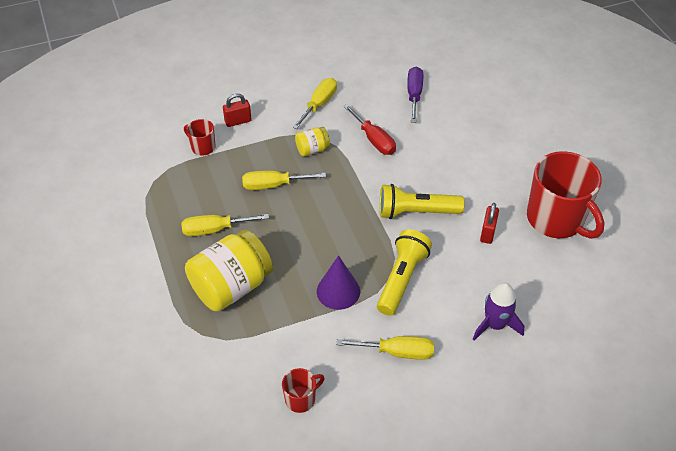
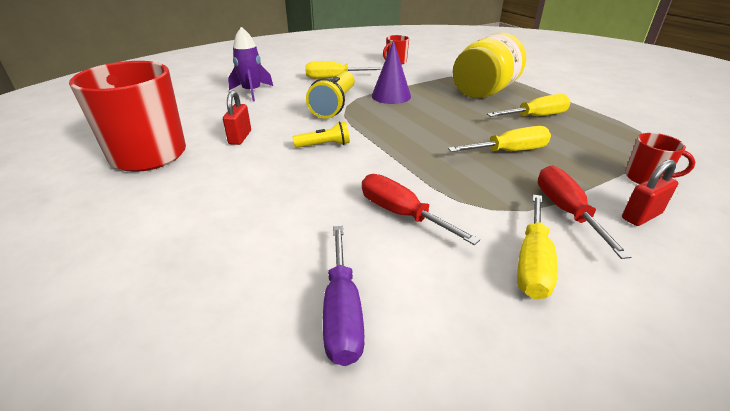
camera: 170 degrees right, 15 degrees down
yellow jar [295,127,330,157] -> none
yellow flashlight [379,184,465,219] -> yellow flashlight [293,121,350,148], size x0.54
none -> red screwdriver [538,166,631,259]

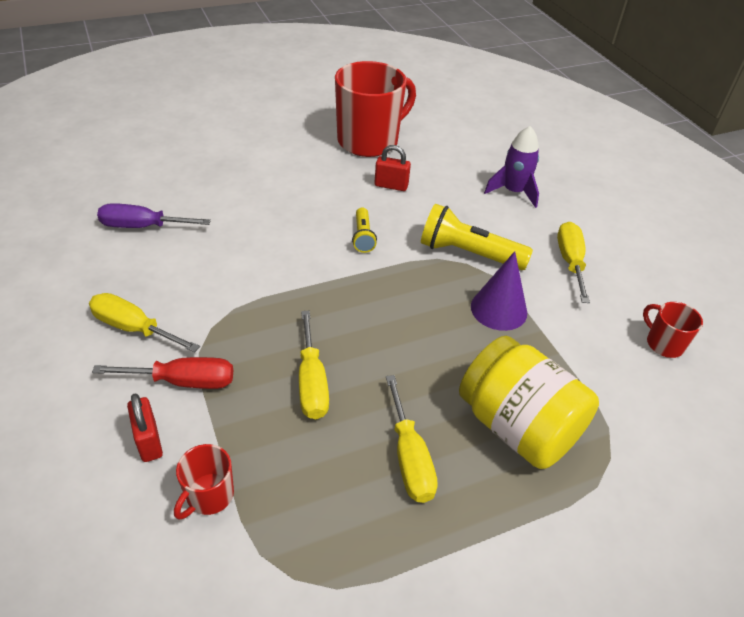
camera: 95 degrees right, 10 degrees up
red screwdriver [362,174,480,245] -> none

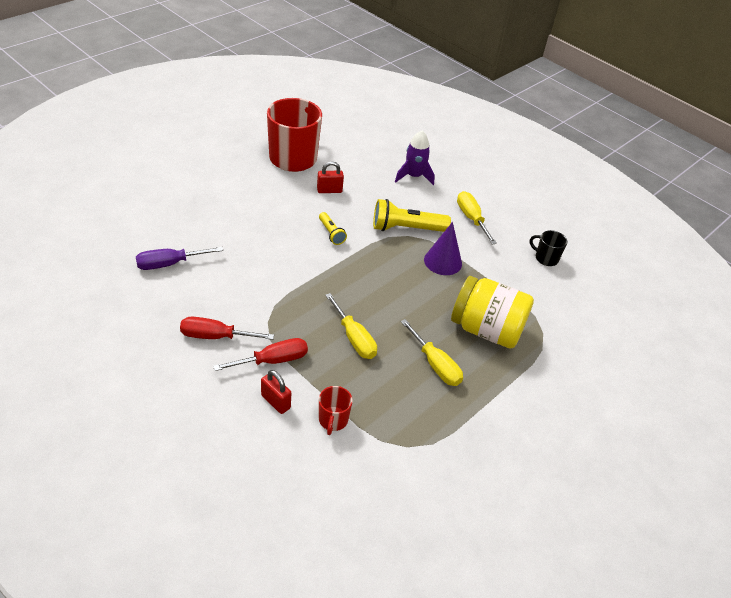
camera: 25 degrees left, 0 degrees up
yellow screwdriver [89,293,200,352] -> red screwdriver [180,317,274,340]
red mug [643,302,703,358] -> black mug [530,230,567,266]

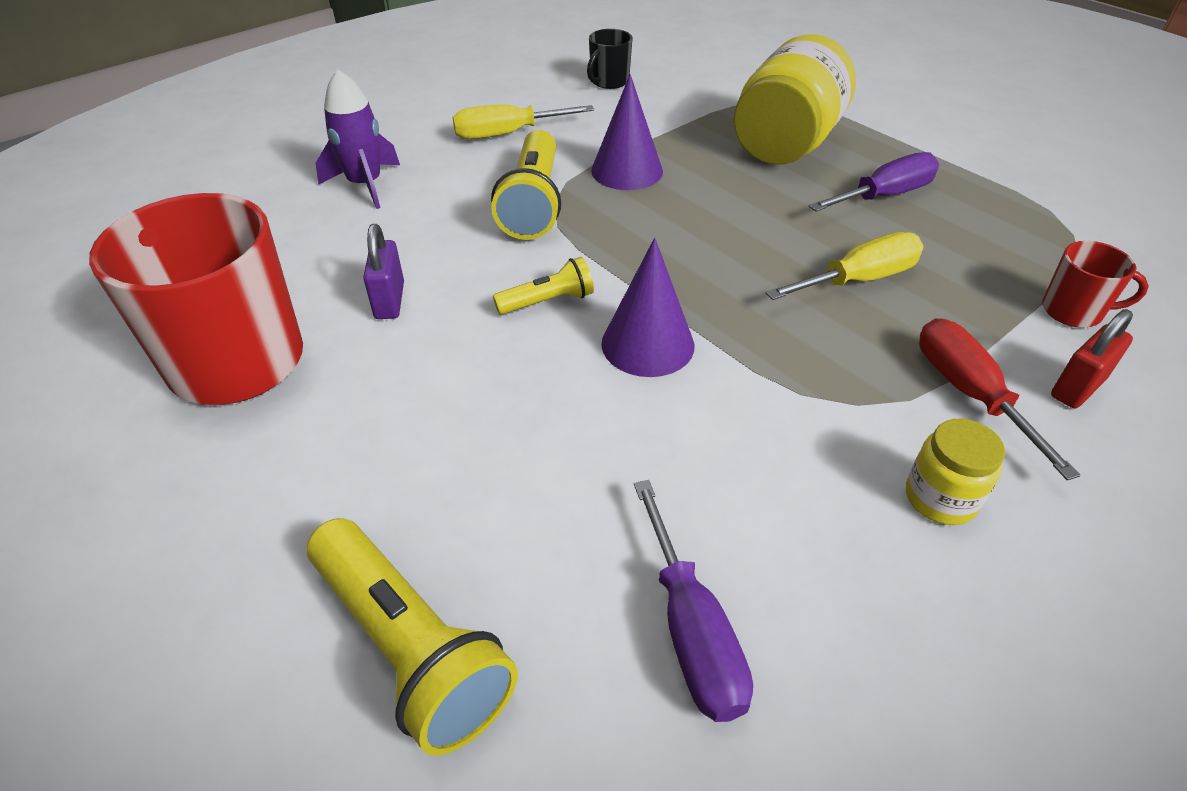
camera: 80 degrees left, 0 degrees up
red screwdriver [180,317,274,340] -> yellow jar [906,419,1005,525]
red padlock [317,161,344,193] -> purple padlock [363,224,404,319]
yellow screwdriver [401,319,463,386] -> purple screwdriver [809,152,939,212]
none -> yellow flashlight [307,518,518,756]
none -> purple cone [601,238,694,377]

